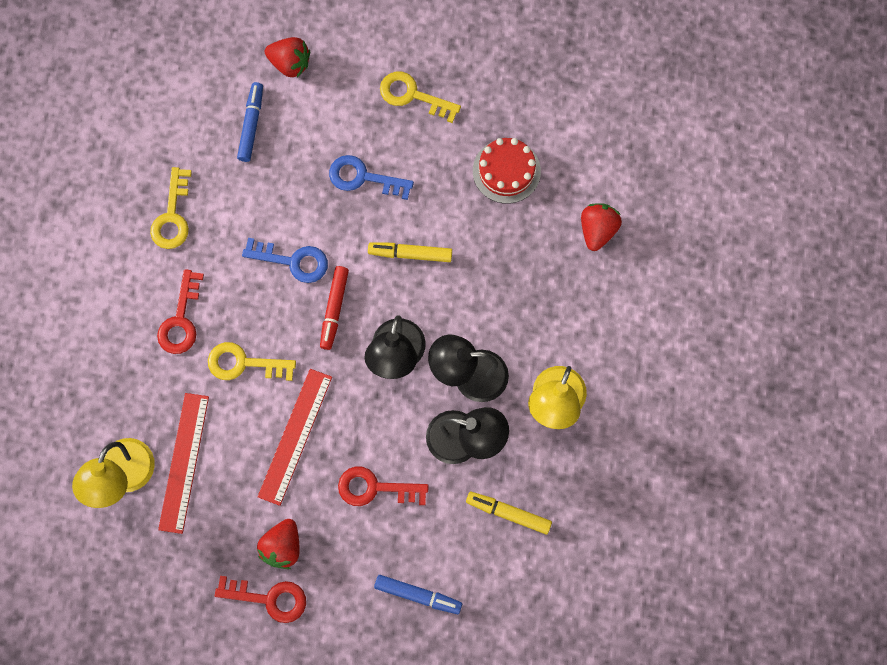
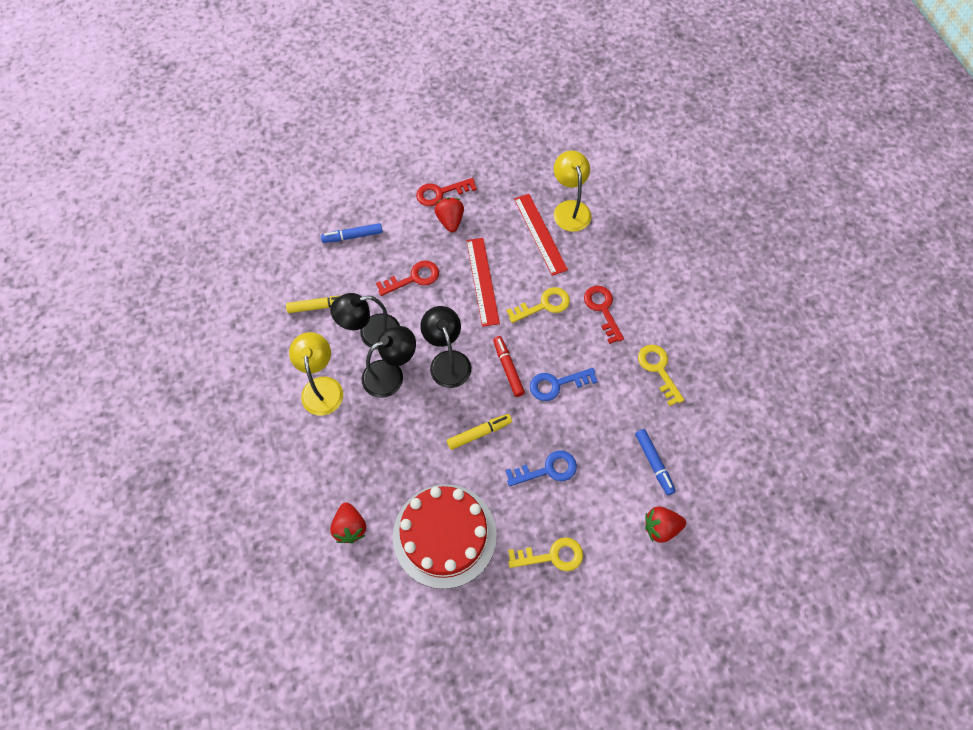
camera: 150 degrees right, 10 degrees down
red cake [473,138,541,204] -> red cake [393,484,497,589], size x1.74

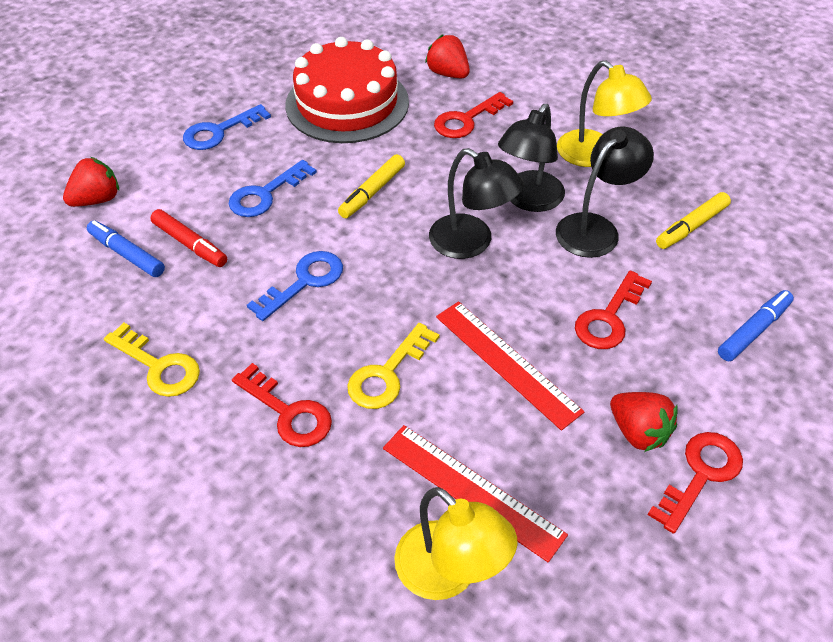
camera: 150 degrees right, 15 degrees down
red marker [493,336,525,397] -> red marker moved to [150,209,227,267]
yellow key [508,537,583,571] -> blue key [183,104,271,150]
none -> red key [434,92,513,138]

